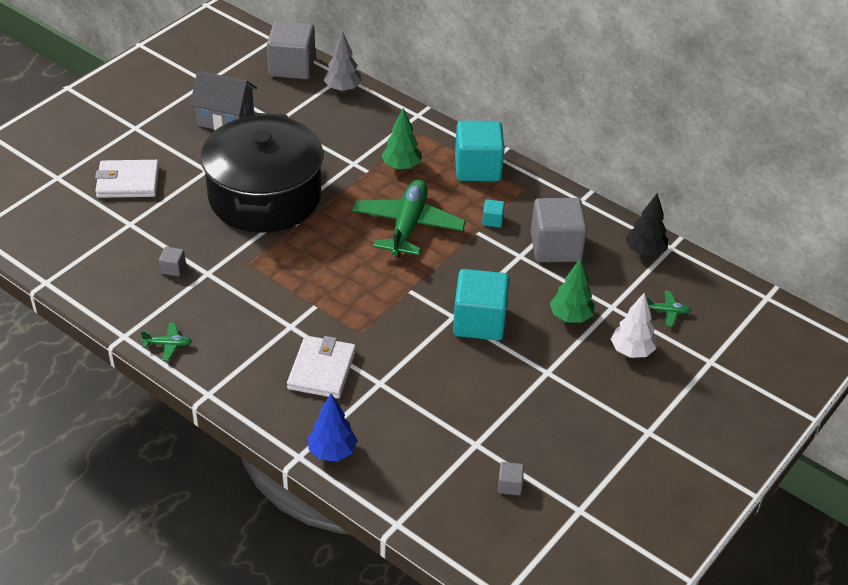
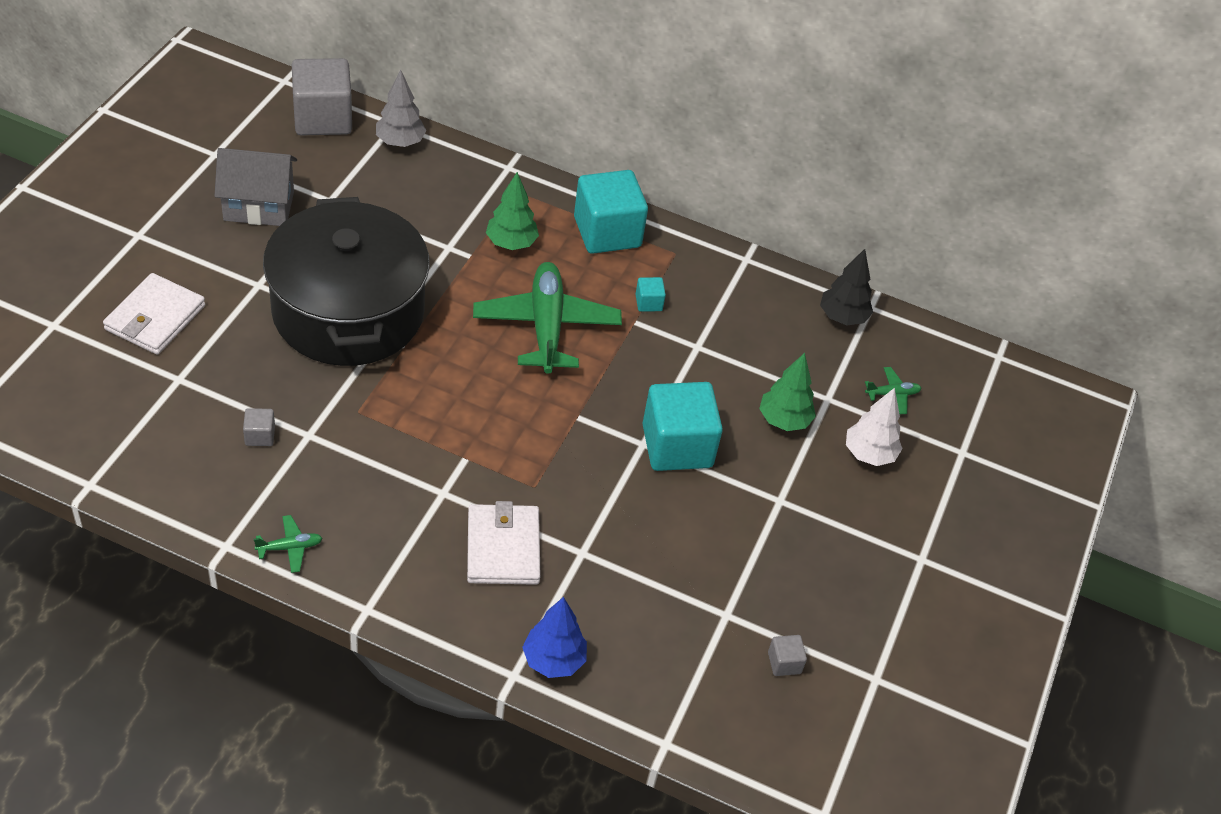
camera: 20 degrees left, 5 degrees up
white wallet [95,160,159,198] -> white wallet turned 45 degrees counterclockwise [103,273,205,355]
grey cube [531,198,587,262] -> none

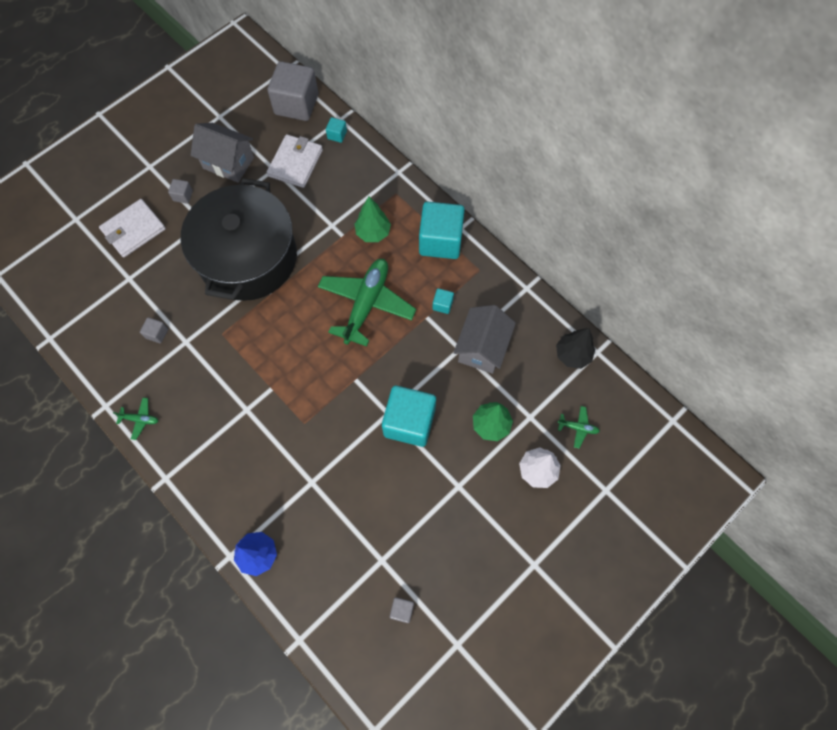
camera: 30 degrees right, 20 degrees up
grey tree [376,70,427,147] -> turquoise cube [326,117,347,143]
white wallet [467,501,541,585] -> white wallet moved to [267,134,323,188]
none -> grey cube [168,179,193,204]
none -> grey house [454,305,516,374]

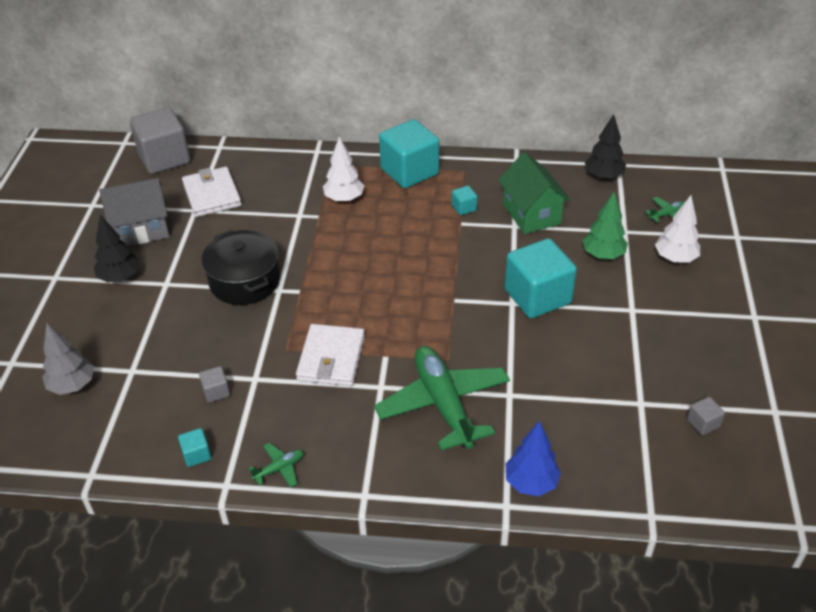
camera: 40 degrees left, 25 degrees down
white wallet [99,199,166,257] -> white wallet moved to [296,324,365,386]
grey cube [168,179,193,204] -> black tree [94,215,140,283]
black pot [181,178,297,301] -> black pot [201,230,280,305], size x0.58
green plane [318,259,416,347] -> green plane moved to [374,346,510,451]
turquoise cube [326,117,347,143] -> turquoise cube moved to [178,428,211,467]
green tree [355,196,391,242] -> white tree [323,137,364,202]
grey house [454,305,516,374] -> green house [498,152,571,234]
none -> grey tree [42,323,94,395]

